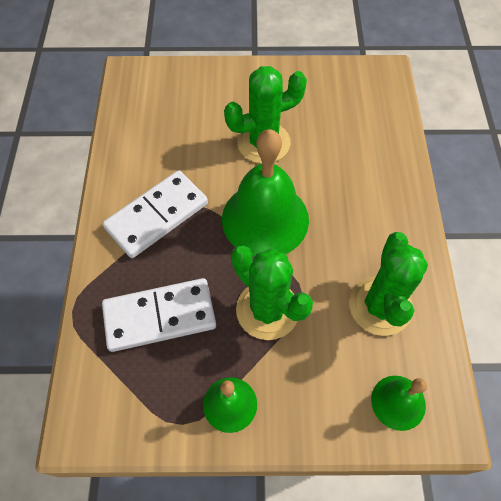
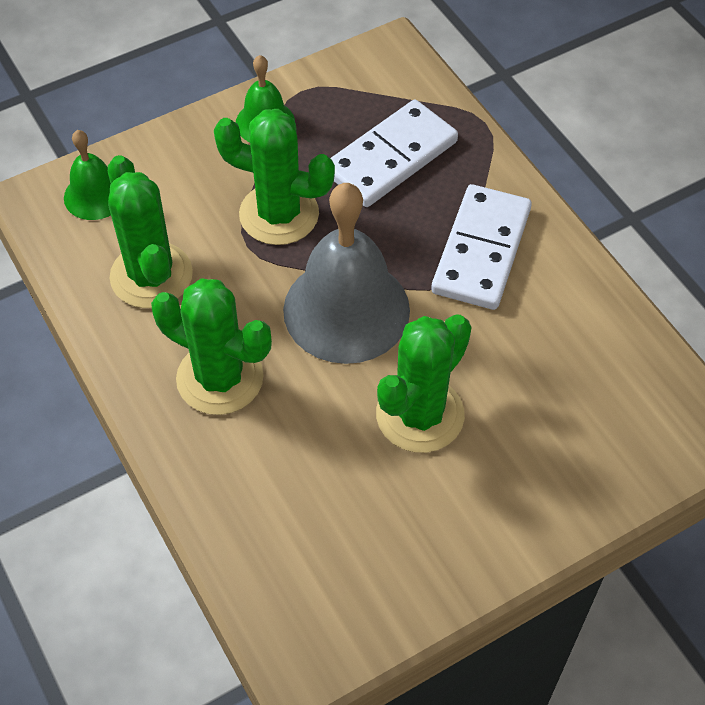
camera: 150 degrees right, 5 degrees down
green bell [222,129,309,257] -> grey bell [283,183,410,364]
none -> green cactus [151,279,272,415]

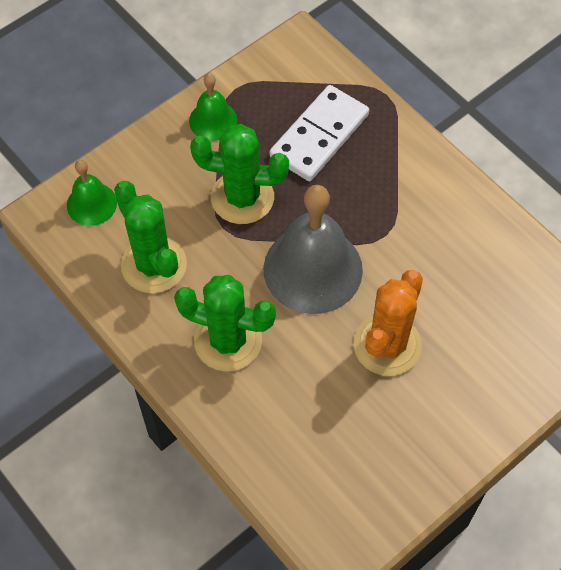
camera: 10 degrees left, 5 degrees up
green cactus [376,315,472,453] -> orange cactus [353,270,423,376]
white domino [431,184,532,310] -> none

